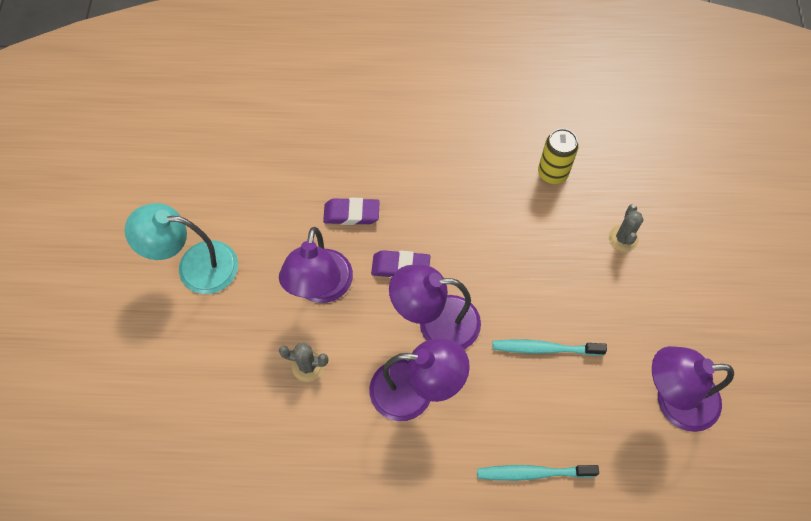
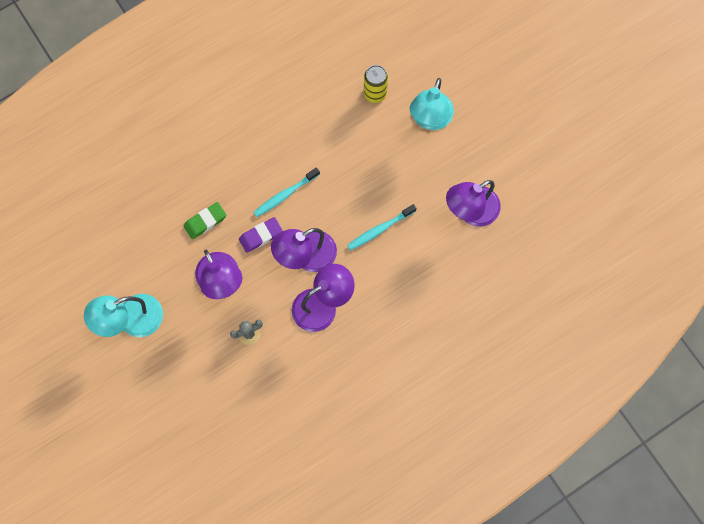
camera: 35 degrees left, 10 degrees up
purple eraser [323,198,380,225] -> green eraser [184,202,226,239]
turquoise toothbrush [477,465,599,481] -> turquoise toothbrush moved to [253,167,320,217]
yellow can [538,129,579,184] -> yellow can moved to [364,65,388,103]
grey cactus [609,204,644,252] -> none
none -> turquoise lamp [409,78,454,130]

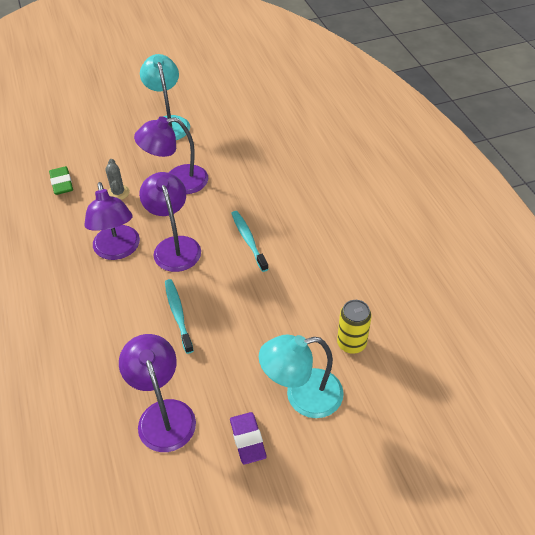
camera: 105 degrees right, 25 degrees down
green eraser [184,202,226,239] -> green eraser moved to [49,166,73,195]
purple eraser [239,217,283,253] -> purple eraser moved to [230,412,267,464]
turquoise lamp [409,78,454,130] -> turquoise lamp turned 45 degrees counterclockwise [259,335,344,418]

